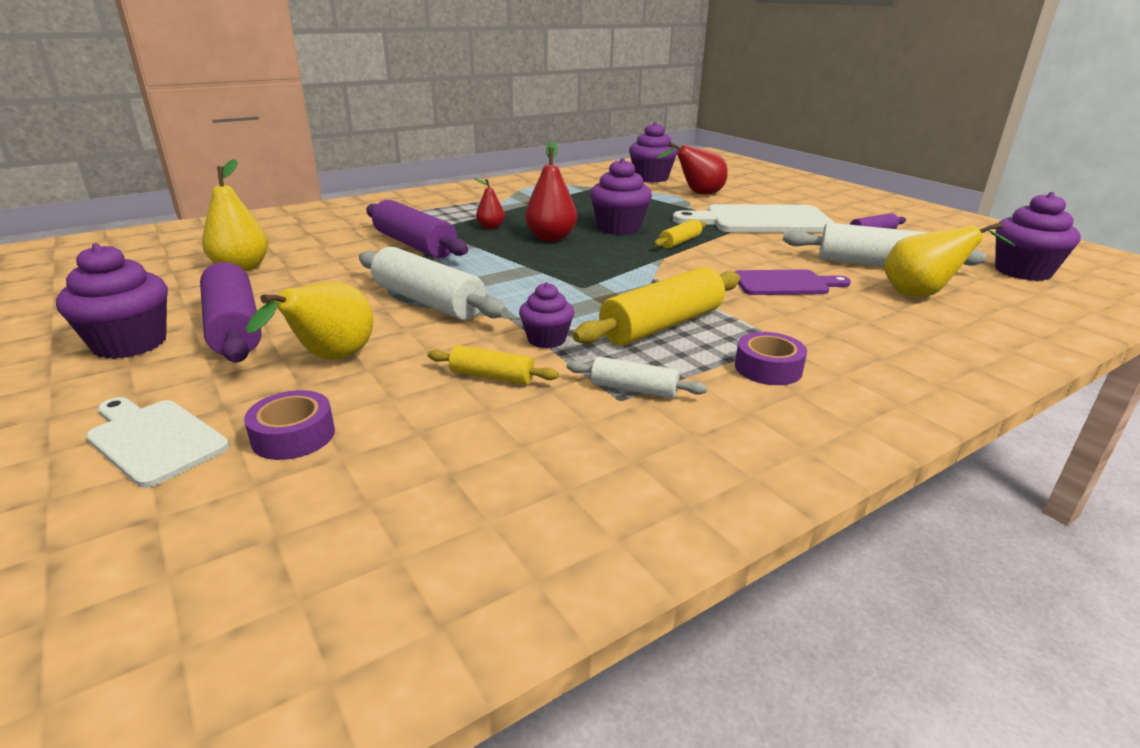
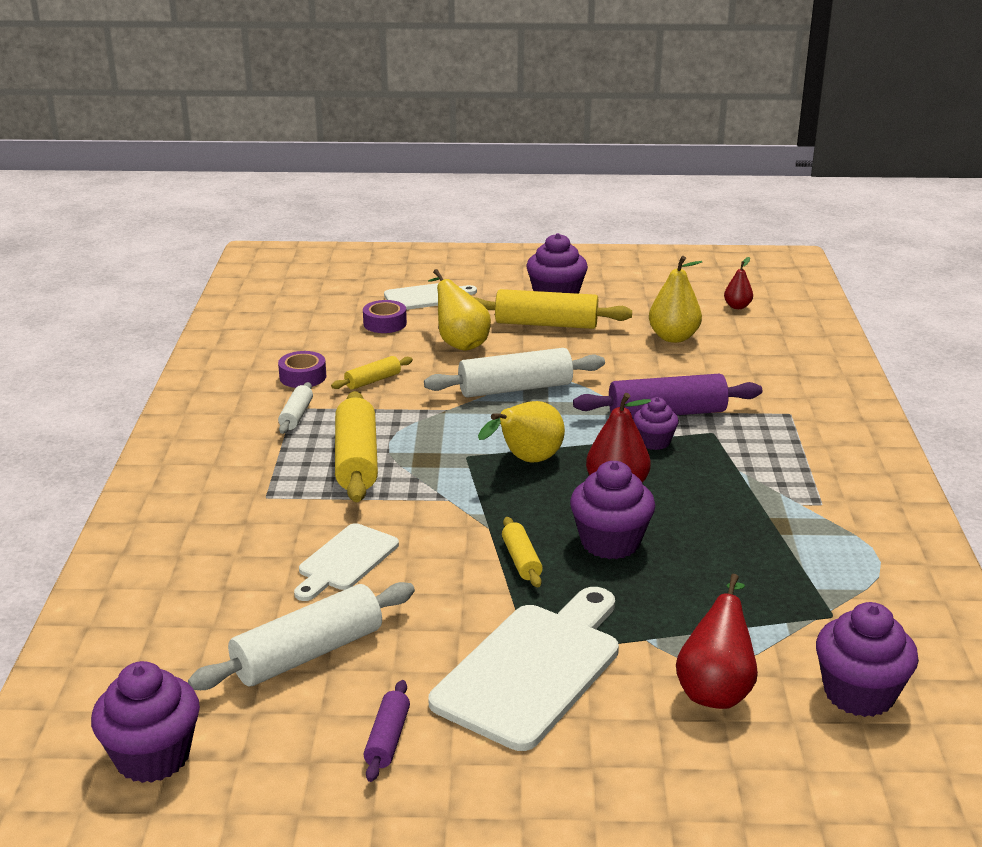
camera: 125 degrees right, 0 degrees up
purple rolling pin [200,262,262,362] -> yellow rolling pin [474,289,632,329]
red pear [474,178,505,229] -> red pear moved to [724,257,753,309]
purple cupcake [519,282,574,348] -> purple cupcake moved to [633,397,679,450]
white rolling pin [566,357,707,398] -> white rolling pin turned 45 degrees counterclockwise [278,382,313,434]
purple cutting board [735,270,851,295] -> white cutting board [294,523,399,601]
purple tape [735,332,807,385] -> purple tape moved to [278,351,326,388]
yellow pear [884,222,1016,297] -> yellow pear moved to [478,401,565,463]

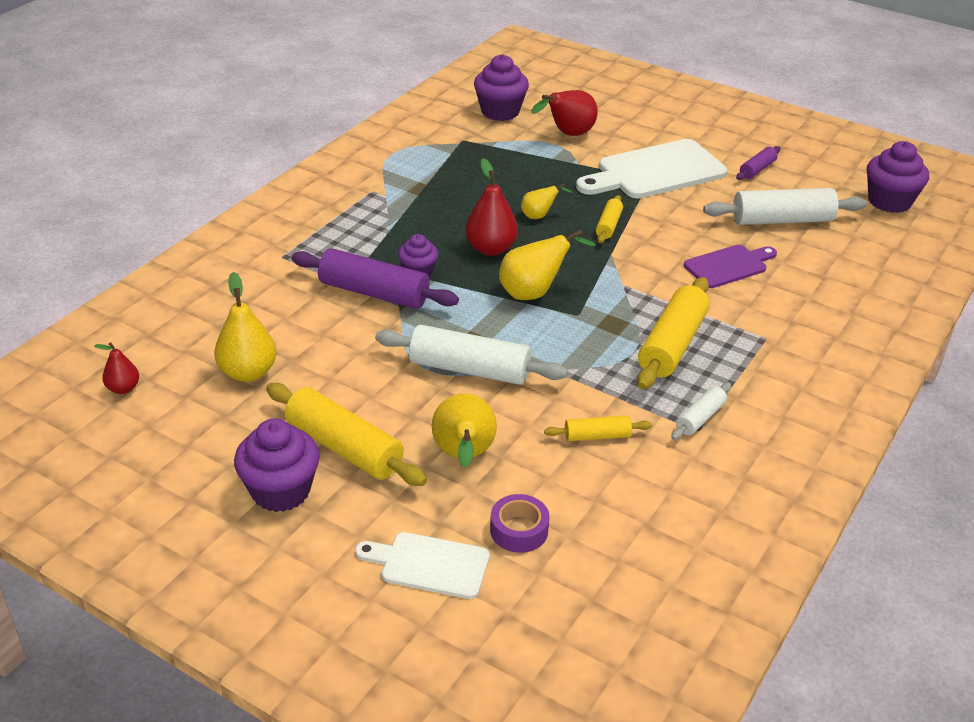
camera: 150 degrees left, 10 degrees up
purple tape [278,351,326,388] -> none
white cutting board [294,523,399,601] -> purple cutting board [684,245,777,288]
purple cupcake [570,461,656,559] -> yellow pear [521,184,572,219]

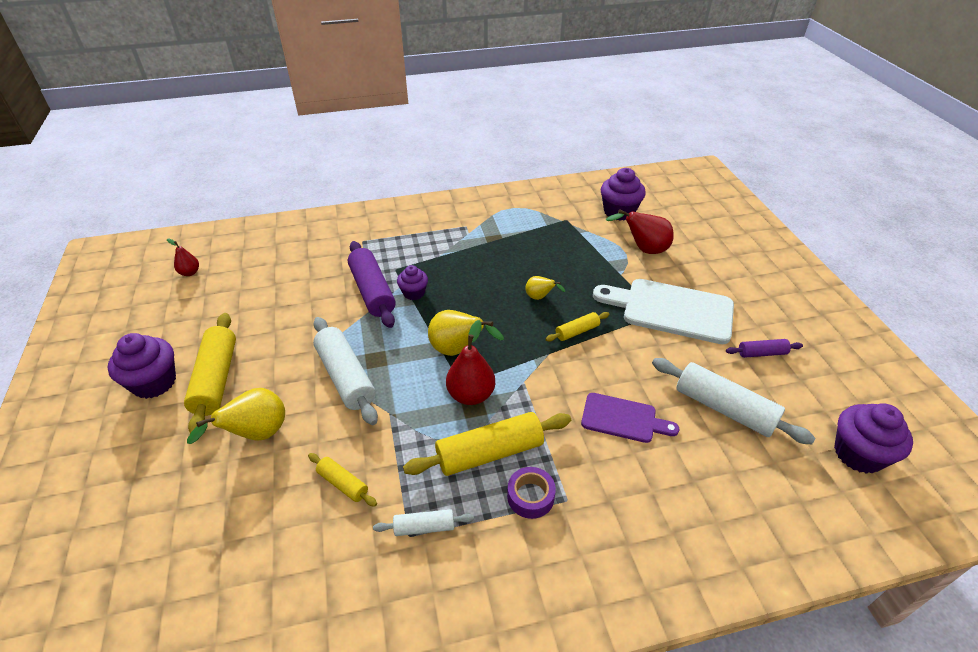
camera: 45 degrees right, 5 degrees up
yellow pear [214,272,277,382] -> none
white cutting board [355,532,490,599] -> none
red pear [465,158,518,256] -> red pear moved to [446,320,495,405]
purple tape [490,494,549,553] -> purple tape moved to [507,467,556,519]

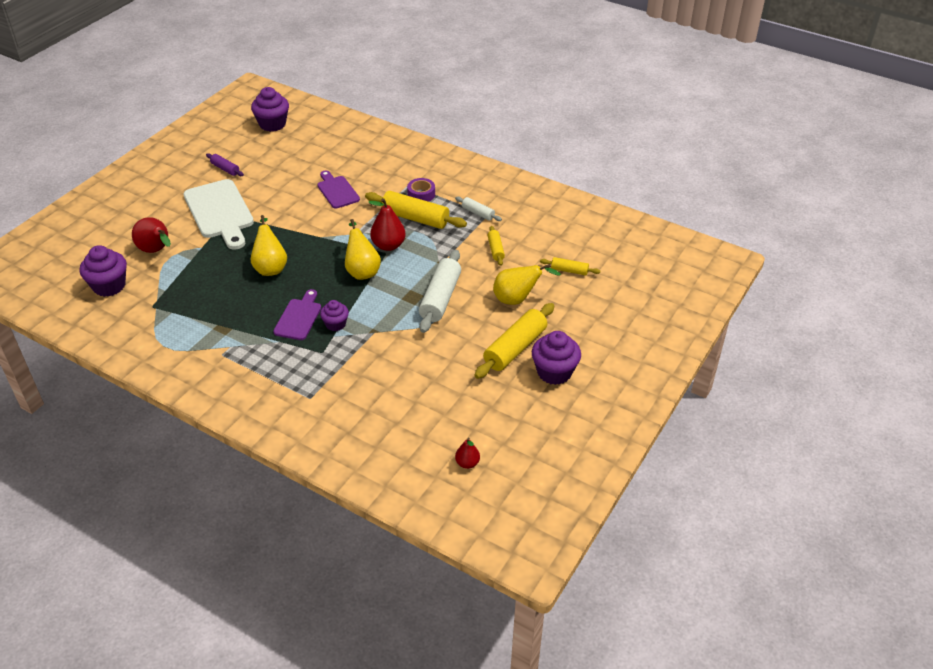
camera: 135 degrees left, 0 degrees up
purple rolling pin [348,241,396,328] -> none
yellow pear [525,276,565,300] -> yellow pear [250,215,287,276], size x1.74
yellow rolling pin [546,312,609,342] -> yellow rolling pin moved to [540,257,600,276]
white rolling pin [652,358,815,444] -> none
none -> purple cutting board [273,289,321,340]

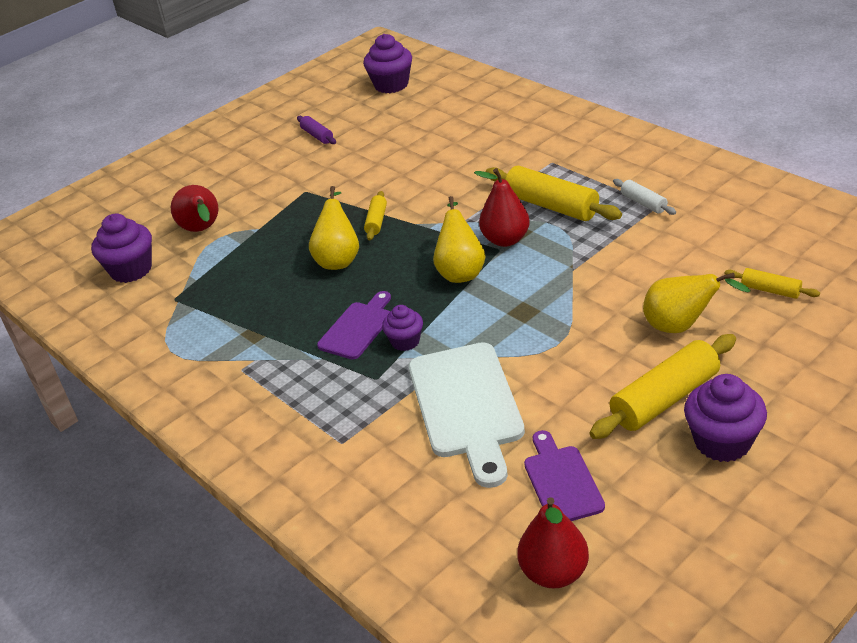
camera: 20 degrees right, 5 degrees down
white cutting board [183,179,254,250] -> white cutting board moved to [409,342,525,488]
purple cutting board [317,171,360,209] -> purple cutting board moved to [524,430,605,521]
purple tape [407,178,435,202] -> none
white rolling pin [419,250,461,333] -> none
red pear [455,438,480,469] -> red pear [517,497,589,589], size x1.74
yellow rolling pin [488,226,505,266] -> yellow rolling pin moved to [364,191,387,241]

